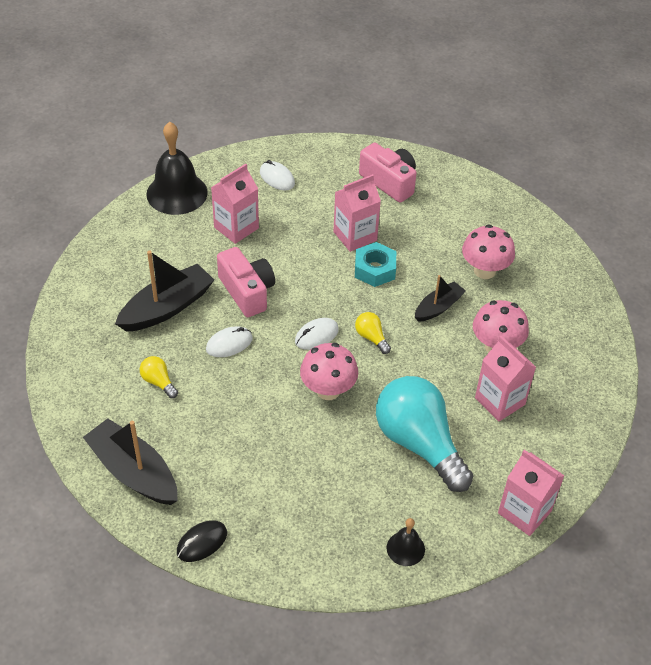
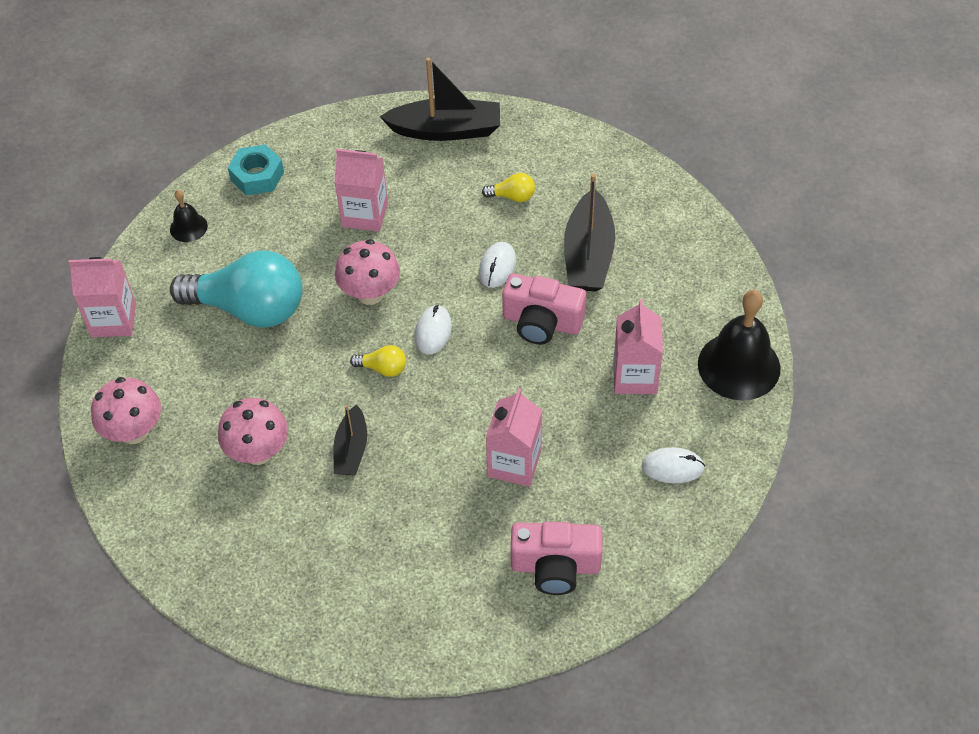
camera: 140 degrees right, 5 degrees up
black mouse [177,520,227,562] -> none
turquoise nut [355,242,396,287] -> turquoise nut moved to [228,144,284,196]
pink mushroom [462,224,515,279] -> pink mushroom moved to [91,377,161,444]
pink carton [475,336,536,421] -> pink carton moved to [334,149,388,232]

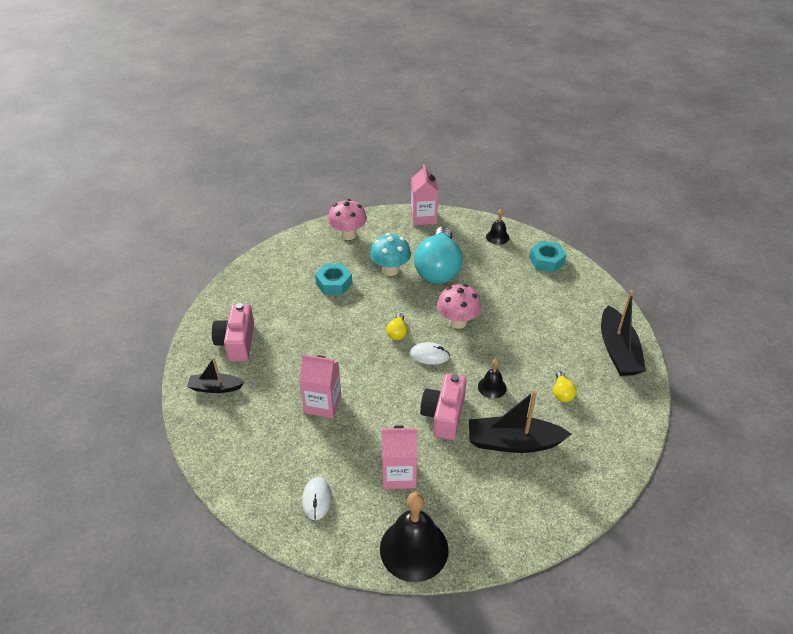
camera: 85 degrees right, 10 degrees down
pink mushroom [218,398,288,465] -> turquoise nut [315,264,352,295]
black boat [333,404,367,475] -> black boat moved to [187,357,244,393]
pink carton [334,149,388,232] -> none
white mouse [479,242,516,288] -> black bell [478,359,506,399]
pink camera [511,522,602,595] -> pink camera moved to [212,303,254,362]
none -> turquoise mushroom [370,233,411,276]

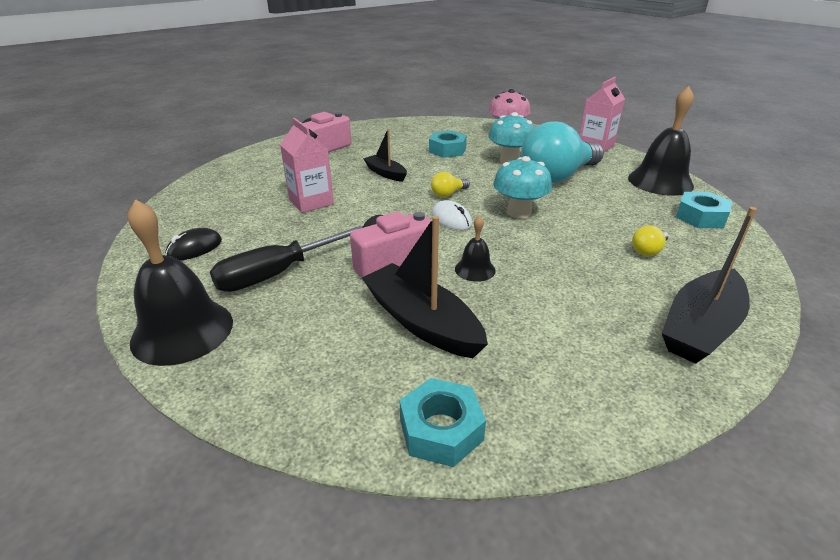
camera: 45 degrees right, 10 degrees down
black boat [187,357,244,393] -> black boat moved to [363,129,407,182]
white mouse [302,477,331,520] -> black mouse [165,228,222,261]
pink carton [381,425,417,489] -> black screwdriver [210,226,362,292]
pink mushroom [437,284,481,329] -> turquoise mushroom [493,156,552,219]
black bell [486,209,509,245] -> black bell [628,86,694,196], size x2.02
yellow light bulb [553,371,577,402] -> yellow light bulb moved to [632,225,668,256]
none -> turquoise nut [400,378,486,467]

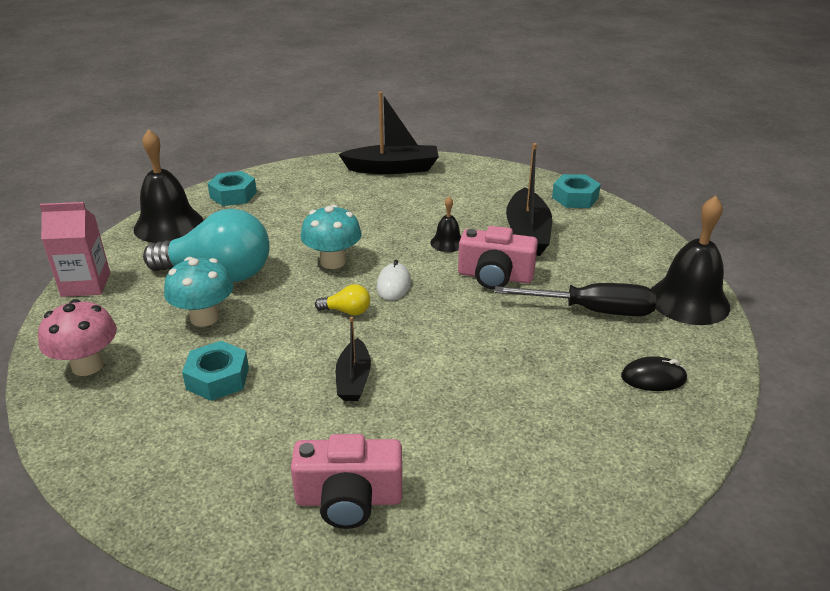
camera: 135 degrees left, 0 degrees up
pink carton [280,118,334,213] -> none
yellow light bulb [632,225,668,256] -> none

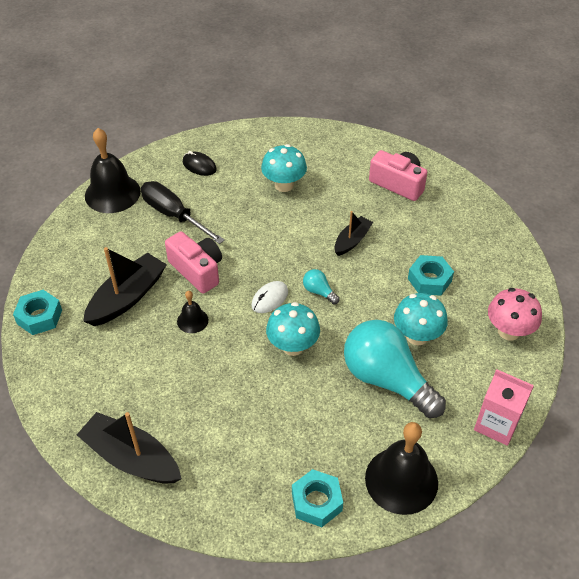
camera: 145 degrees left, 15 degrees up
yellow light bulb [315,284,370,315] -> turquoise light bulb [303,269,340,304]
none -> turquoise mushroom [261,144,307,192]

